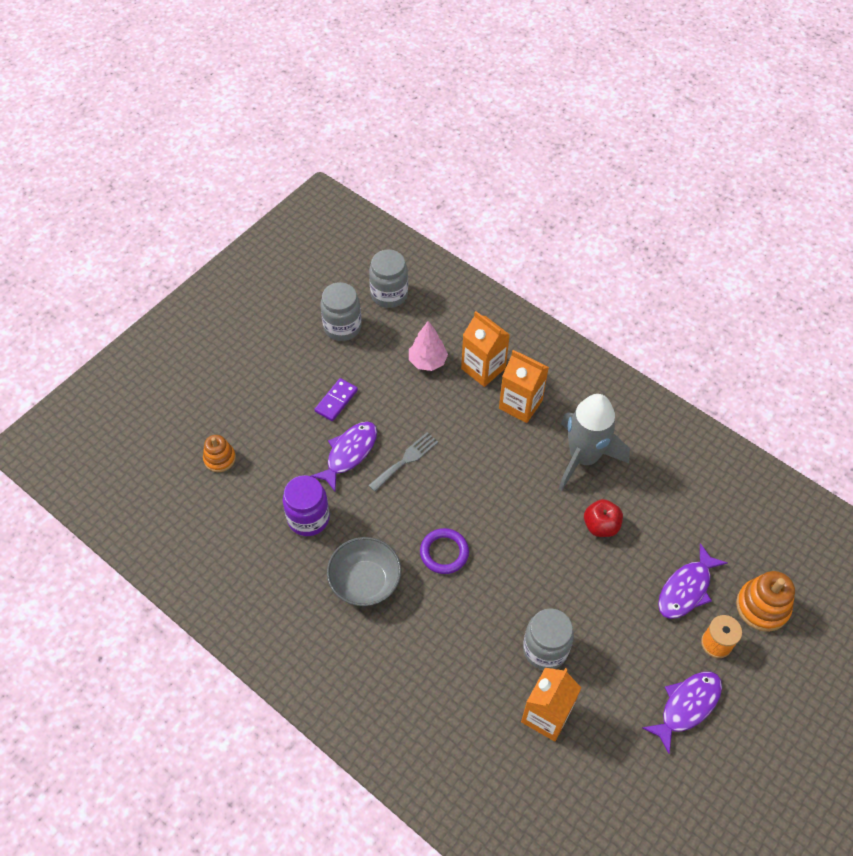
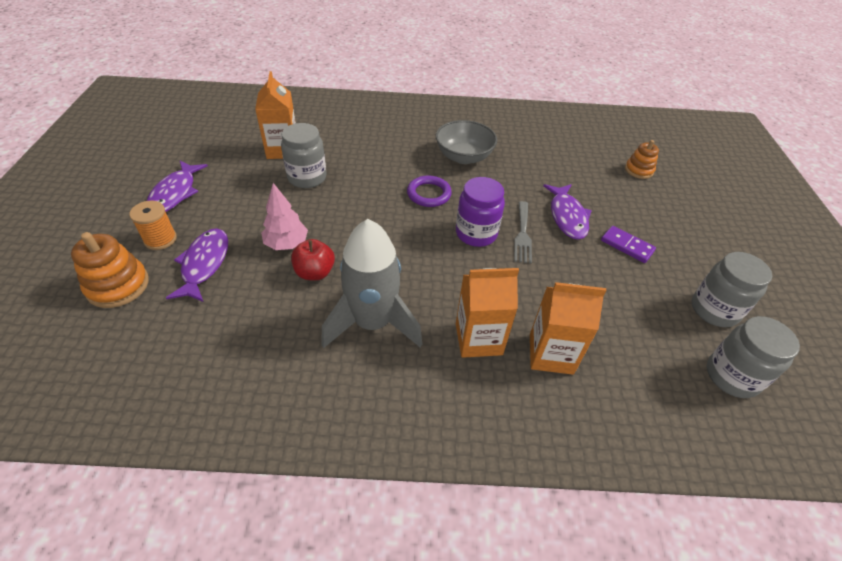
camera: 140 degrees right, 10 degrees down
purple jar [283,475,330,536] -> purple jar moved to [456,177,505,247]
purple domino [314,378,358,421] -> purple domino turned 45 degrees counterclockwise [601,226,656,263]
pink tree [409,321,448,371] -> pink tree moved to [261,183,308,250]

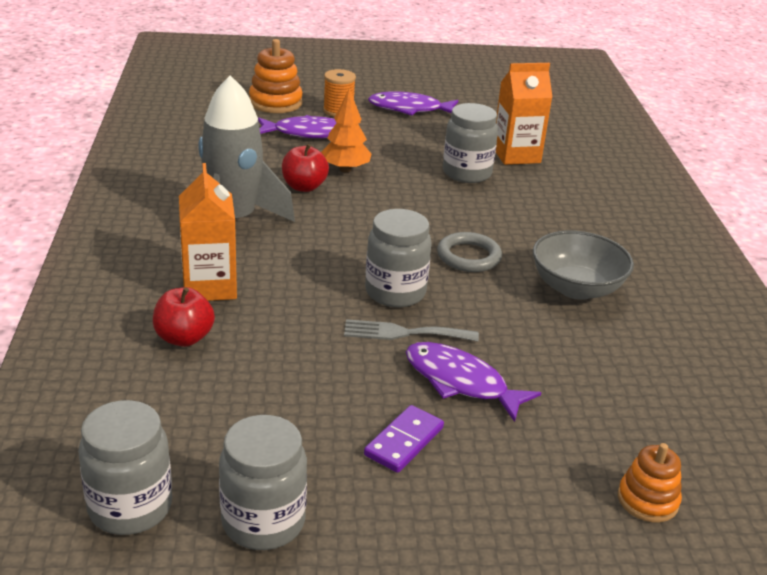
camera: 85 degrees right, 15 degrees down
pink tree [261,183,308,250] -> orange tree [321,88,372,172]
purple ring [407,175,452,207] -> grey ring [437,232,502,272]
purple jar [456,177,505,247] -> grey jar [365,209,432,307]
orange carton [530,282,607,375] -> red apple [153,287,215,347]
purple fish [543,184,592,240] -> purple fish turned 45 degrees clockwise [406,342,541,422]

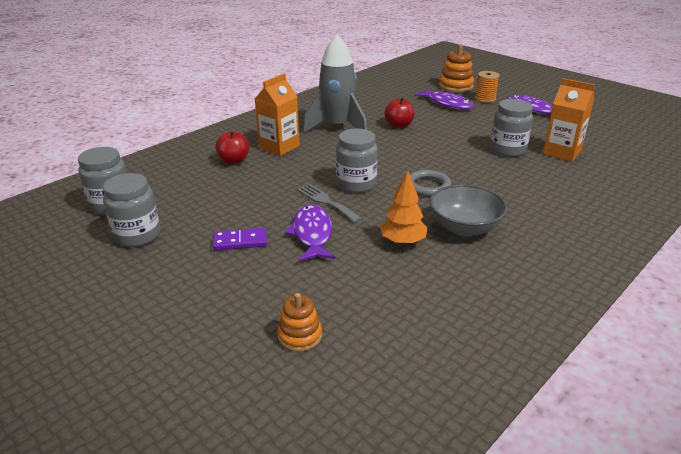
camera: 50 degrees right, 0 degrees up
orange tree [321,88,372,172] -> orange tree moved to [380,171,428,245]

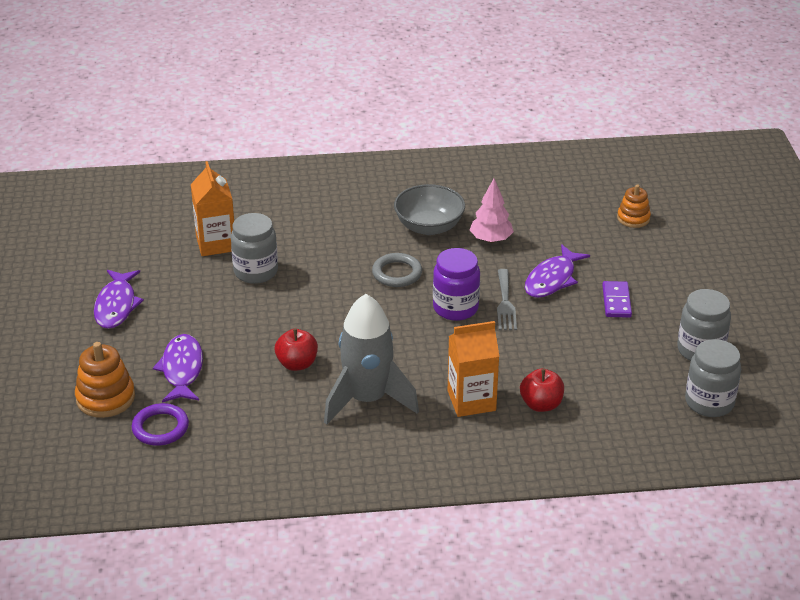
camera: 140 degrees left, 5 degrees up
purple domino [213,227,267,251] -> purple domino turned 60 degrees clockwise [602,281,632,318]
grey jar [336,129,378,193] -> purple jar [433,248,480,321]
orange tree [380,171,428,245] -> pink tree [470,179,514,243]
orange spool [475,71,500,103] -> none
none -> purple ring [132,403,189,446]

